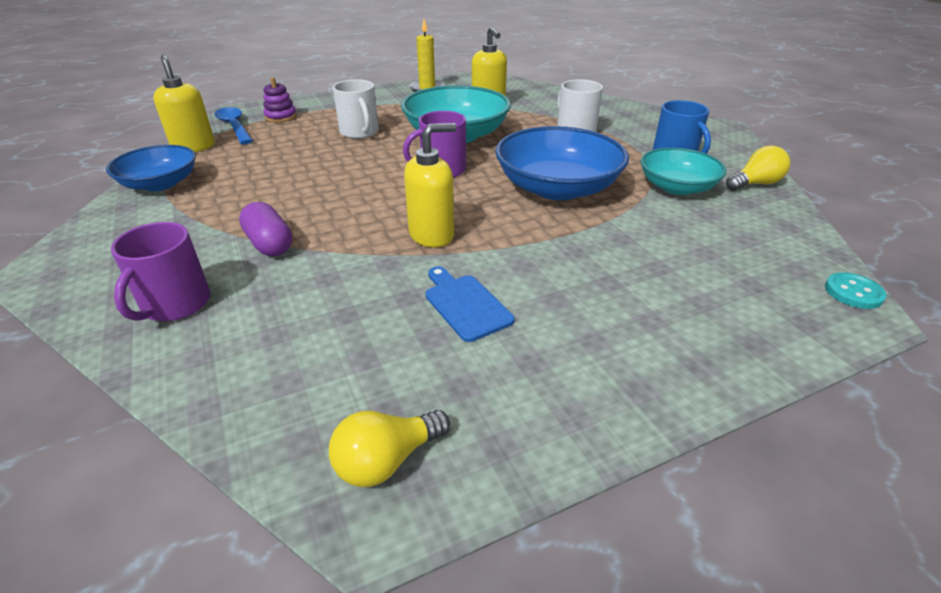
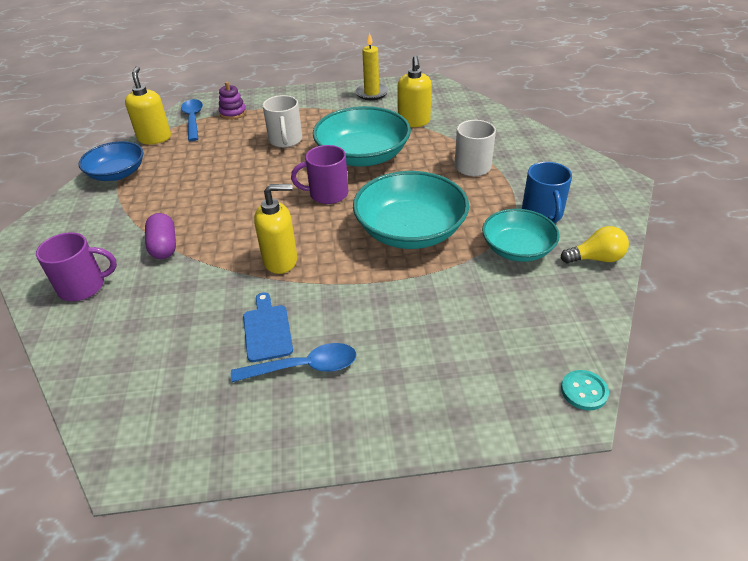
camera: 20 degrees right, 5 degrees up
purple mug [111,222,210,321] -> purple mug turned 135 degrees counterclockwise [36,232,117,301]
yellow light bulb [329,410,450,487] -> none
blue bowl [495,126,629,200] -> turquoise bowl [353,171,469,249]
none -> blue spoon [231,343,356,382]

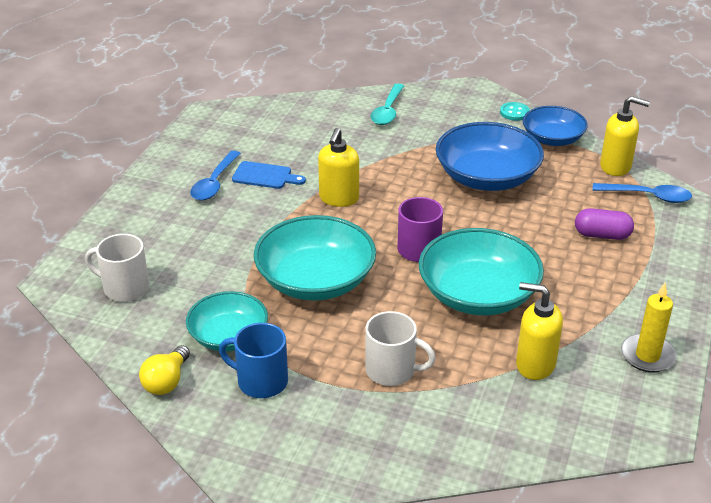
camera: 115 degrees right, 5 degrees down
purple mug [36,232,117,301] -> turquoise spoon [371,83,404,125]
purple capsule [145,213,176,259] -> purple capsule moved to [575,208,634,240]
purple stacking toy [219,82,246,120] -> none
white mug [263,95,302,148] -> white mug moved to [85,234,149,302]
turquoise button [561,370,609,410] -> turquoise button moved to [500,102,530,121]
none -> blue bowl [436,122,544,191]

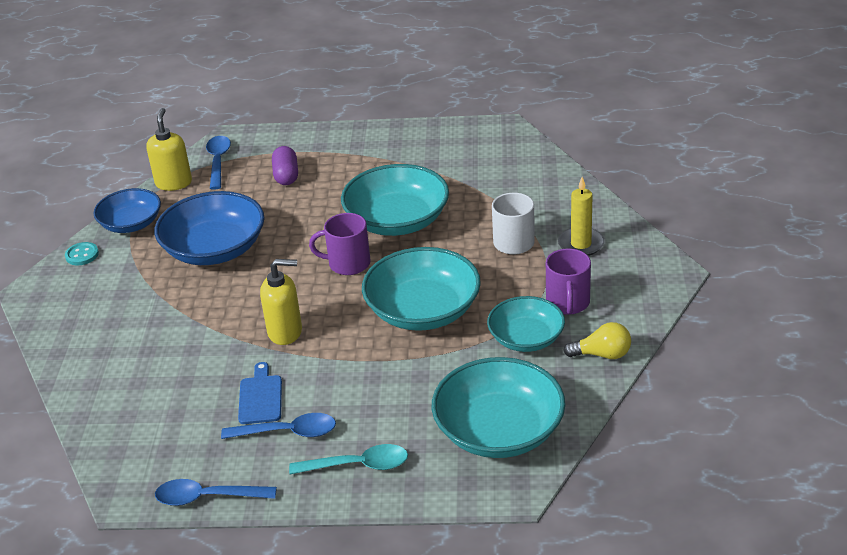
camera: 105 degrees left, 0 degrees up
white mug [85,234,149,302] -> turquoise bowl [432,357,565,458]
blue mug [219,323,288,398] -> purple mug [546,249,591,315]
turquoise spoon [371,83,404,125] -> turquoise spoon moved to [289,444,408,474]
yellow soap dispenser [516,282,563,380] -> none
yellow candle [621,283,677,373] -> yellow candle moved to [558,177,605,256]
none -> blue spoon [155,479,277,506]

